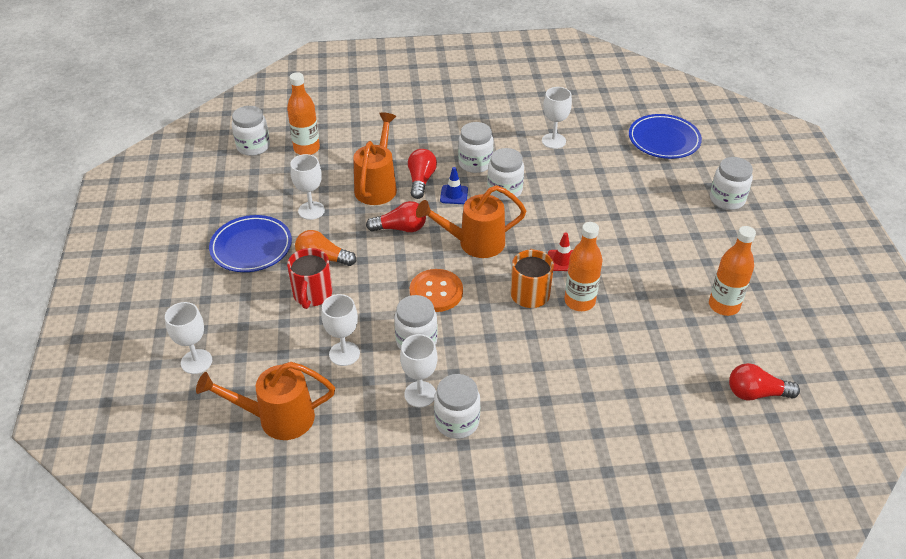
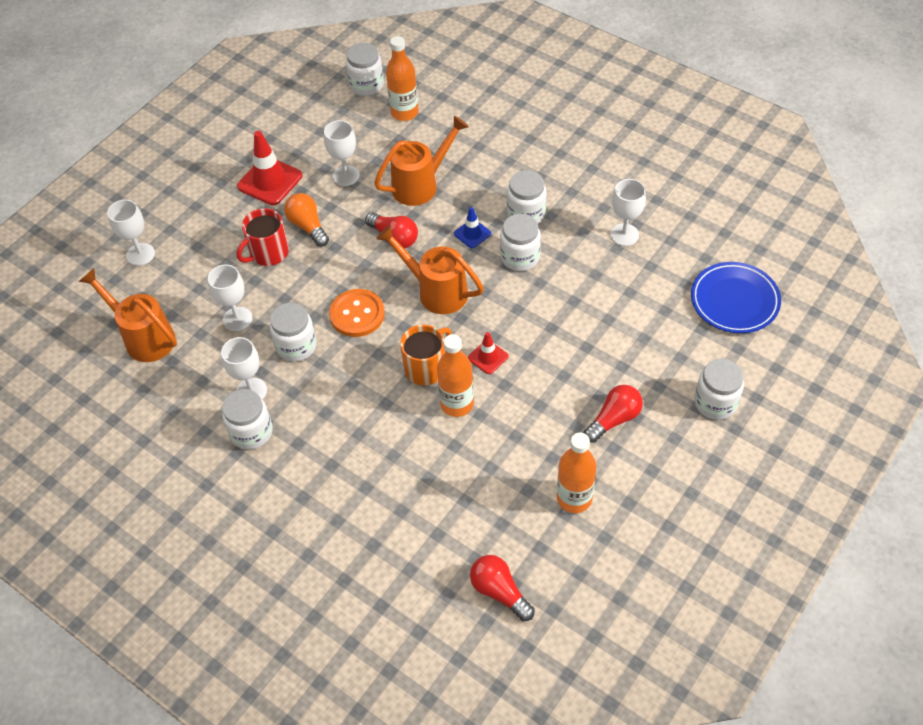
camera: 45 degrees right, 10 degrees up
blue plate [209,215,292,272] -> red traffic cone [237,131,302,205]
red light bulb [408,149,437,199] -> red light bulb moved to [583,385,643,443]

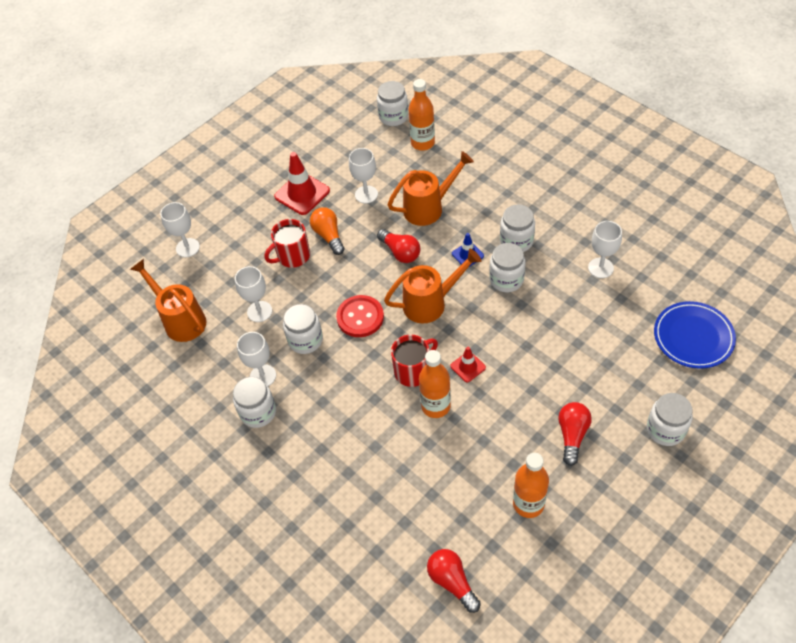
camera: 10 degrees right, 0 degrees up
orange button [329,289,385,337] -> red button [336,295,384,337]
orange watering can [377,225,484,314] -> orange watering can turned 120 degrees clockwise [384,249,482,323]
orange mug [400,325,452,385] -> red mug [391,335,438,387]
red light bulb [583,385,643,443] -> red light bulb turned 45 degrees counterclockwise [558,402,592,466]

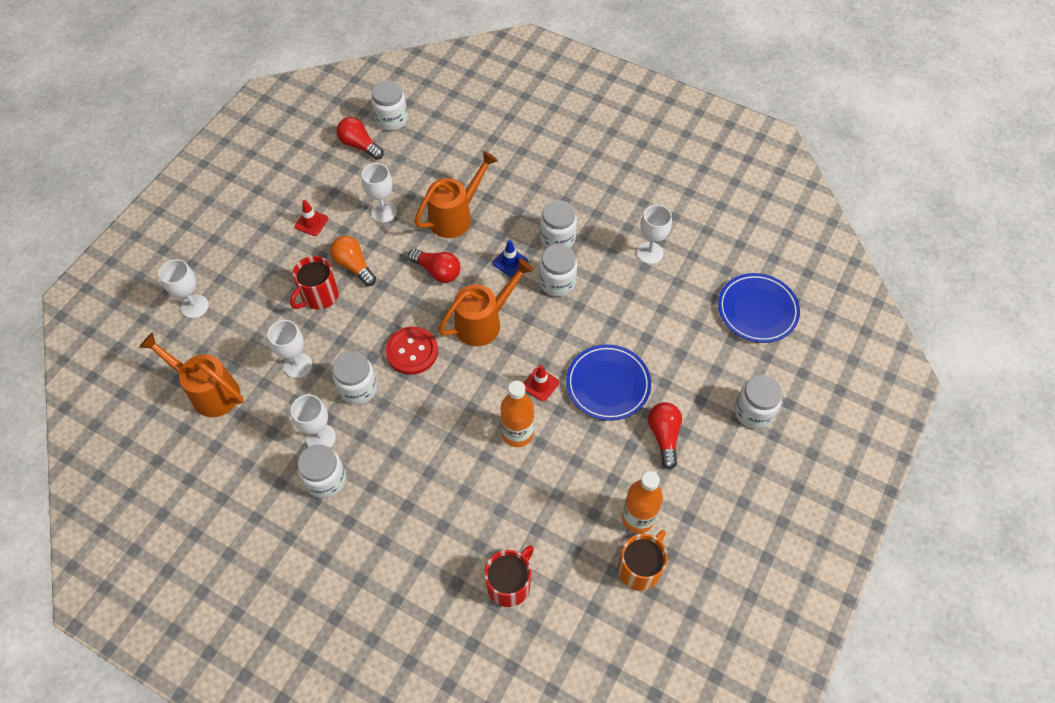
camera: 20 degrees left, 5 degrees up
red traffic cone [274,152,330,215] -> red traffic cone [295,200,328,236], size x0.55
red mug [391,335,438,387] -> red mug moved to [484,545,534,607]
orange bottle [408,79,435,150] -> none
red light bulb [427,549,481,613] -> red light bulb moved to [337,117,384,160]
none -> blue plate [566,344,651,421]
none -> orange mug [618,530,668,591]

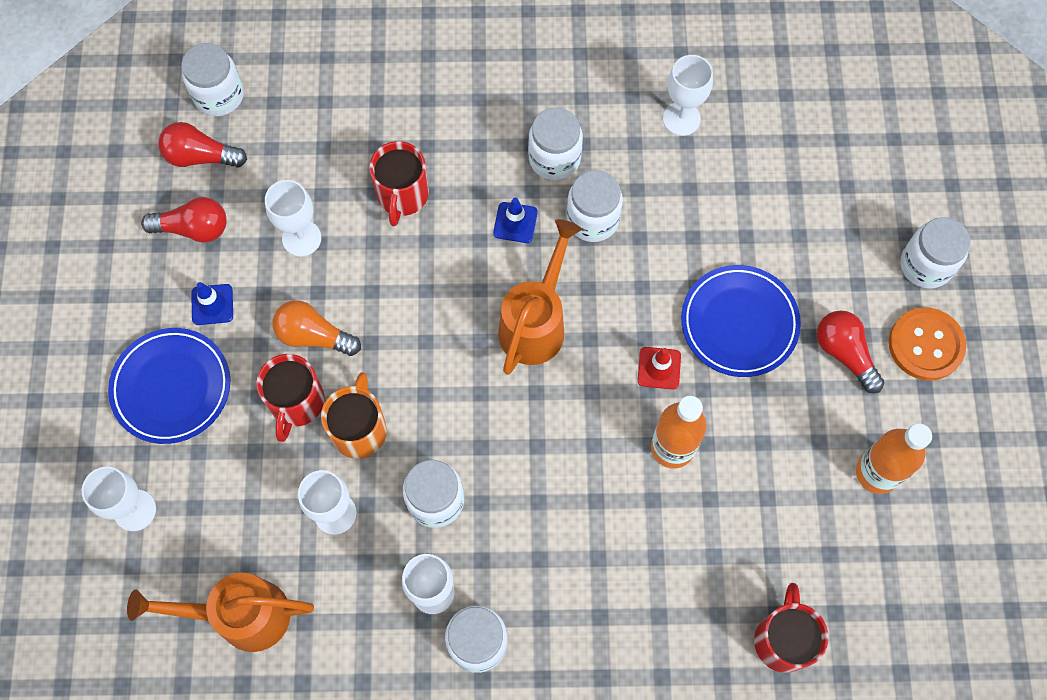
camera: 30 degrees left, 10 degrees up
red traffic cone [295,200,328,236] -> blue traffic cone [191,282,233,325]
red button [386,326,438,375] -> none
red light bulb [408,249,460,283] -> red light bulb moved to [141,197,227,243]
orange watering can [414,151,498,238] -> red mug [369,141,429,226]
orange mug [618,530,668,591] -> orange mug moved to [321,372,387,459]
blue plate [718,273,800,343] -> blue plate moved to [108,328,230,444]
none -> orange button [889,307,966,381]

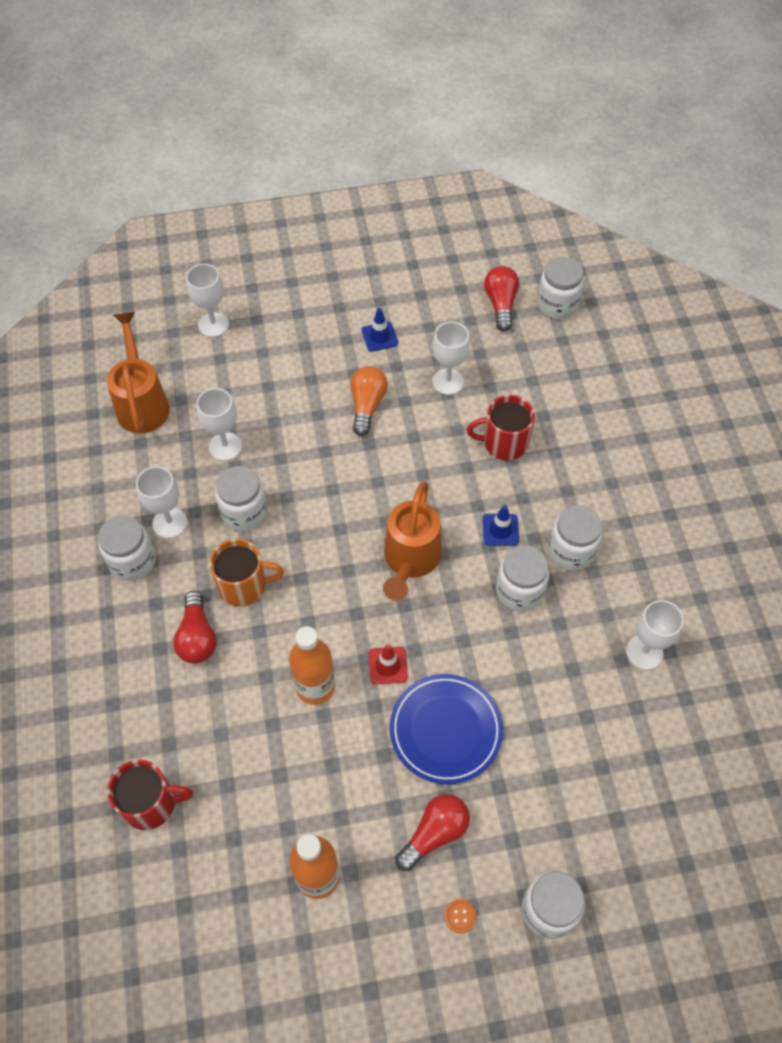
camera: 80 degrees right, 10 degrees down
blue plate [108,328,230,444] -> none
red light bulb [141,197,227,243] -> red light bulb moved to [173,591,216,664]
red mug [256,354,325,442] -> none
orange mug [321,372,387,459] -> orange mug moved to [209,539,284,607]
orange watering can [498,219,582,375] -> orange watering can turned 90 degrees clockwise [383,481,442,601]
orange button [889,307,966,381] -> orange button [444,899,476,934], size x0.42

